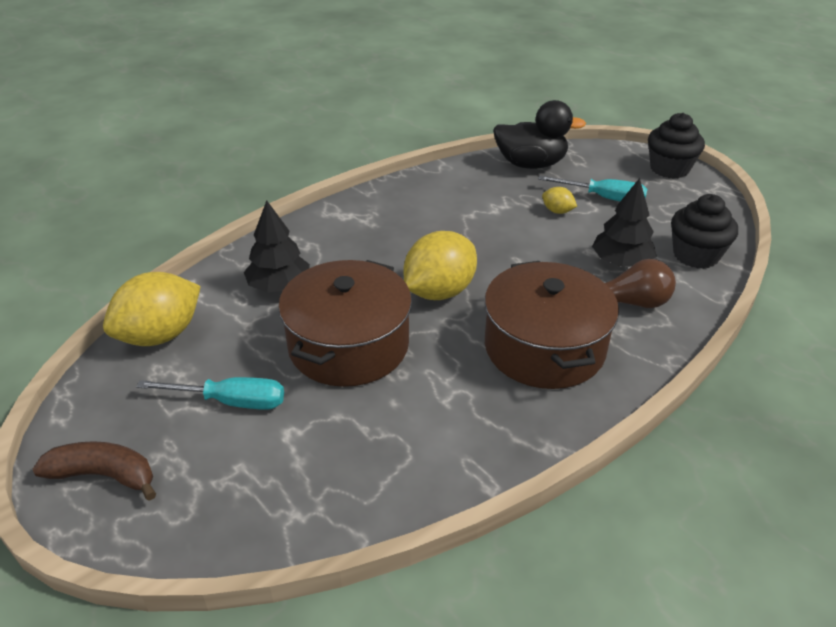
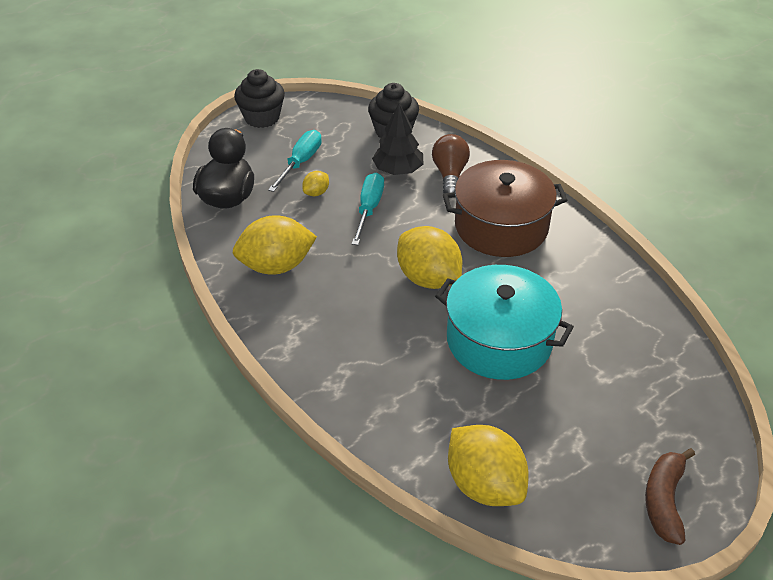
camera: 85 degrees left, 5 degrees up
turquoise screwdriver [136,377,284,410] -> turquoise screwdriver moved to [352,173,384,245]
black tree [244,200,310,293] -> none
brown pot [278,260,412,387] -> turquoise pot [435,265,574,380]
none -> yellow lemon [233,215,317,275]

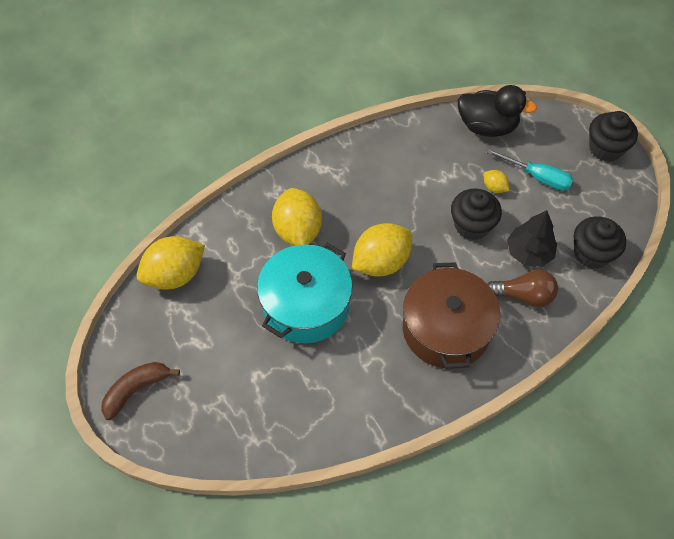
camera: 95 degrees right, 15 degrees up
yellow lemon [233,215,317,275] -> yellow lemon moved to [272,188,322,246]
turquoise screwdriver [352,173,384,245] -> black cupcake [451,188,502,240]
brown banana [645,448,695,545] -> brown banana turned 60 degrees counterclockwise [101,362,180,420]

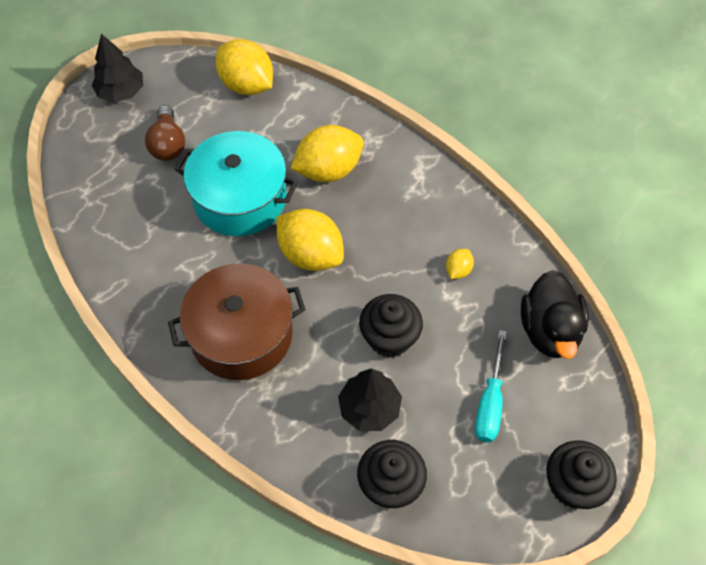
camera: 75 degrees right, 0 degrees up
brown banana [101,362,180,420] -> black tree [91,34,143,102]
yellow lemon [484,170,509,193] -> yellow lemon moved to [446,249,474,279]
brown light bulb [488,269,558,307] -> brown light bulb moved to [145,105,185,161]

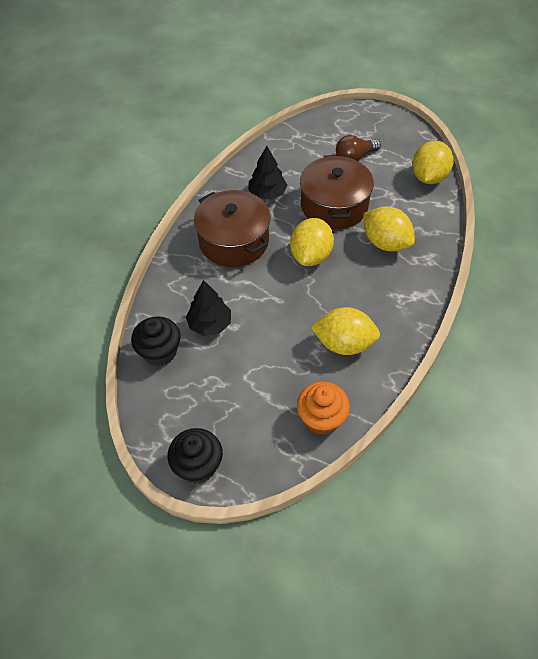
camera: 70 degrees right, 5 degrees down
black tree [91,34,143,102] -> black tree moved to [248,146,288,200]
turquoise pot [175,131,297,236] -> brown pot [300,155,374,229]
black cupcake [359,294,423,357] -> none
yellow lemon [446,249,474,279] -> yellow lemon [311,307,380,355], size x2.18
turquoise screwdriver [475,330,506,442] -> none
black duck [521,270,589,359] -> orange cupcake [297,382,350,435]

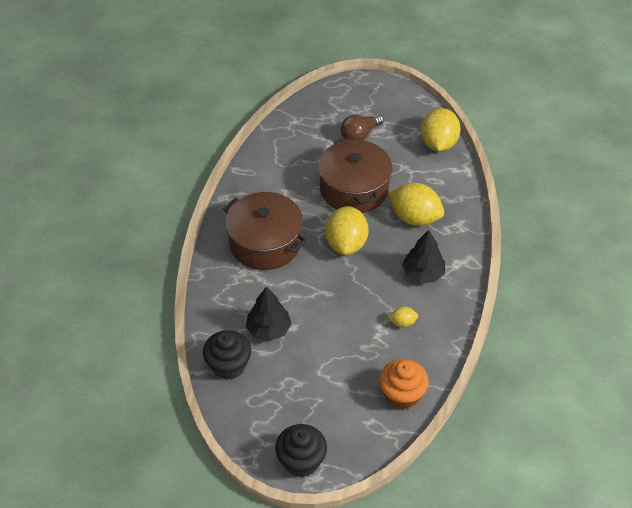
camera: 15 degrees left, 5 degrees down
black tree [248,146,288,200] -> black tree moved to [402,230,445,283]
yellow lemon [311,307,380,355] -> yellow lemon [388,307,418,327], size x0.46

